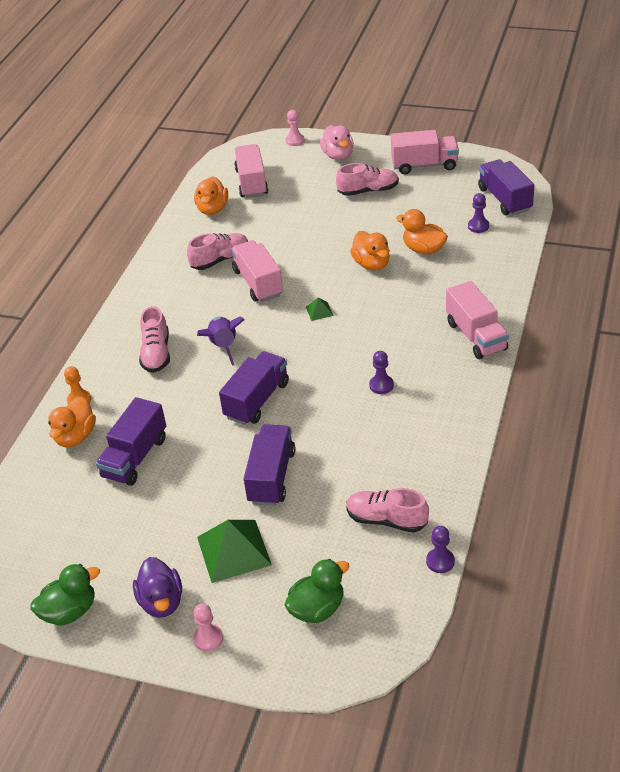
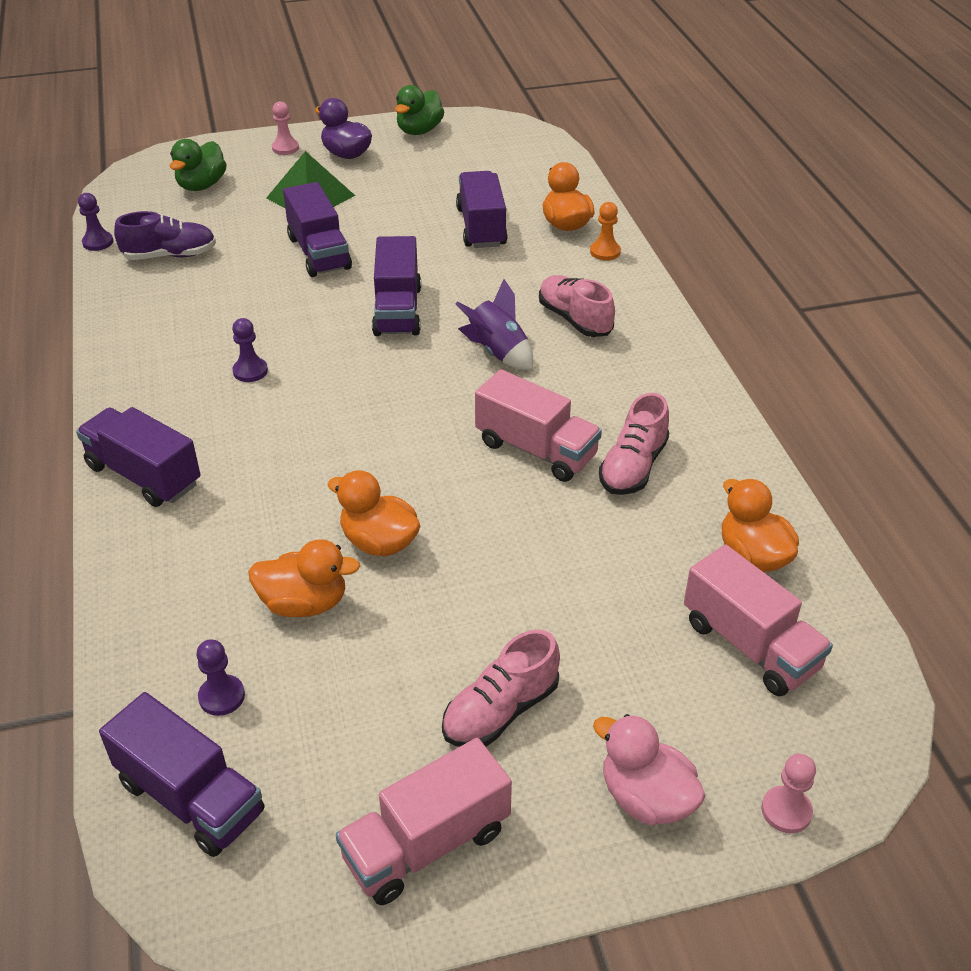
camera: 145 degrees right, 0 degrees up
green pyramid [306,298,334,321] -> none
pink shoe [346,488,429,533] -> purple shoe [114,211,216,260]
pink truck [446,281,509,359] -> purple truck [76,407,201,507]

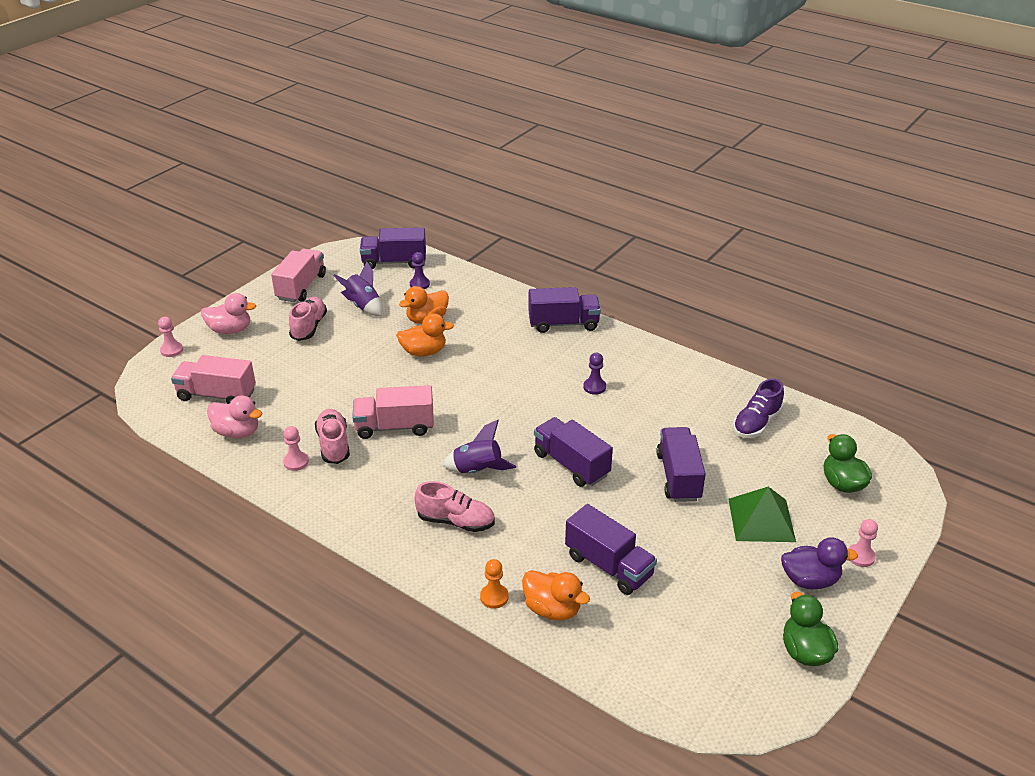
camera: 140 degrees right, 5 degrees down
purple pawn [78,193,113,251] -> none
purple truck [283,182,352,277] -> purple truck turned 60 degrees clockwise [656,427,706,502]
orange duck [722,479,799,572] -> pink duck [207,395,263,438]
none -> pink pawn [283,426,309,471]
none -> purple rocket [333,262,383,316]

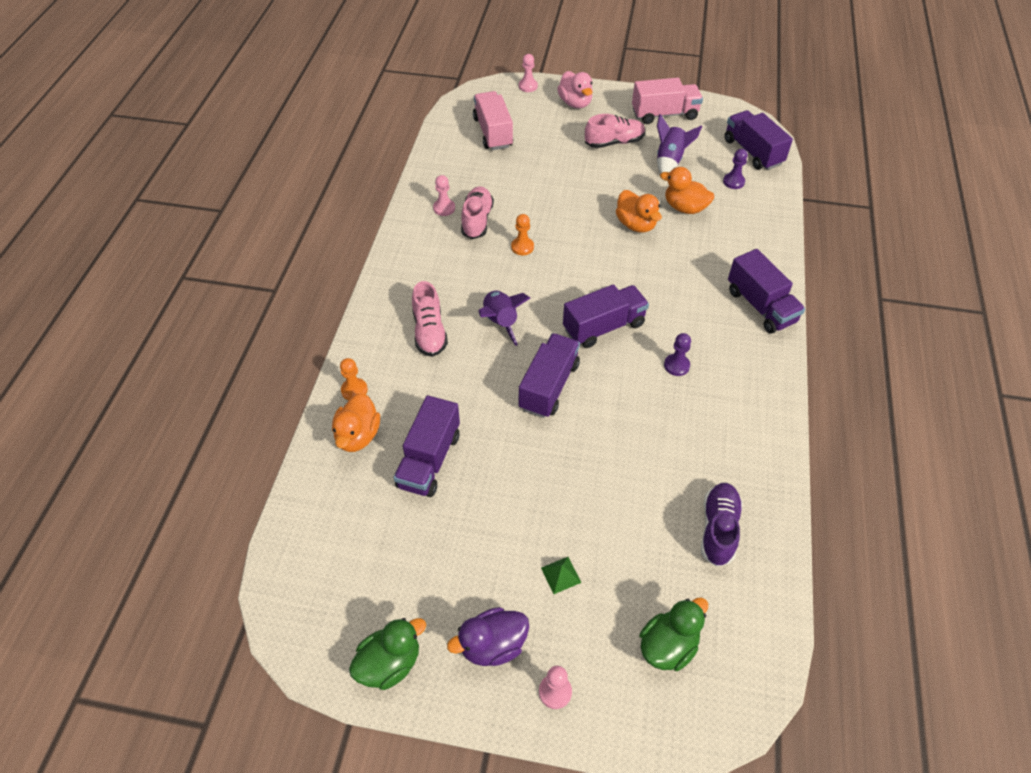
camera: 65 degrees right, 15 degrees up
pink duck [207,395,263,438] -> none
pink shoe [315,409,350,464] -> pink shoe turned 45 degrees counterclockwise [461,186,494,239]
pink truck [352,385,434,439] -> orange pawn [511,214,534,256]
purple truck [656,427,706,502] -> purple truck moved to [563,284,649,348]
green pyramid [728,487,796,542] -> green pyramid [541,557,582,594], size x0.45
purple shoe [733,379,784,438] -> purple shoe turned 90 degrees clockwise [701,483,743,567]
purple duck [781,537,858,589] -> purple duck turned 90 degrees clockwise [447,607,529,666]

